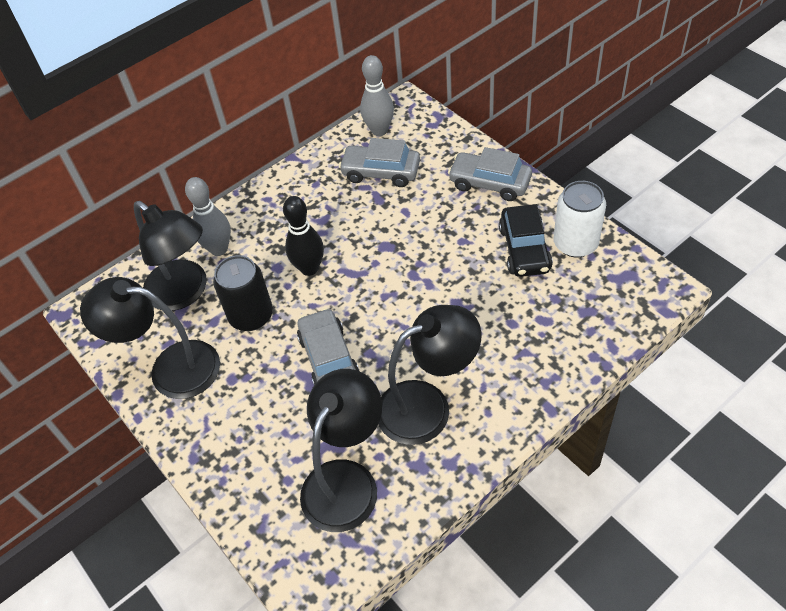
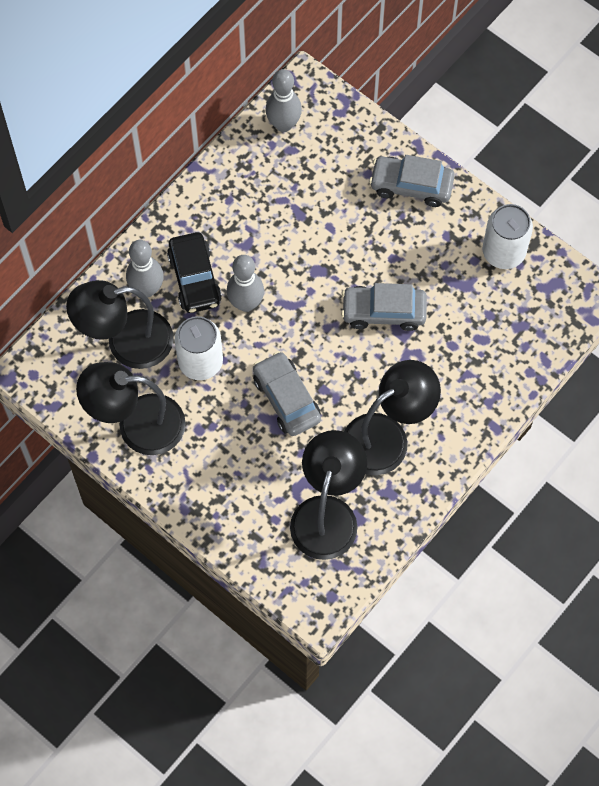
camera: 15 degrees left, 15 degrees up
black lamp [134,201,207,311] -> black lamp turned 135 degrees clockwise [66,280,174,369]
black can [213,255,273,331] -> white can [174,316,223,380]
black bowling pin [283,196,324,276] -> grey bowling pin [227,255,264,312]
grey car [339,138,420,187] -> grey car moved to [341,283,427,331]
black car [499,204,553,277] -> black car moved to [167,232,222,313]

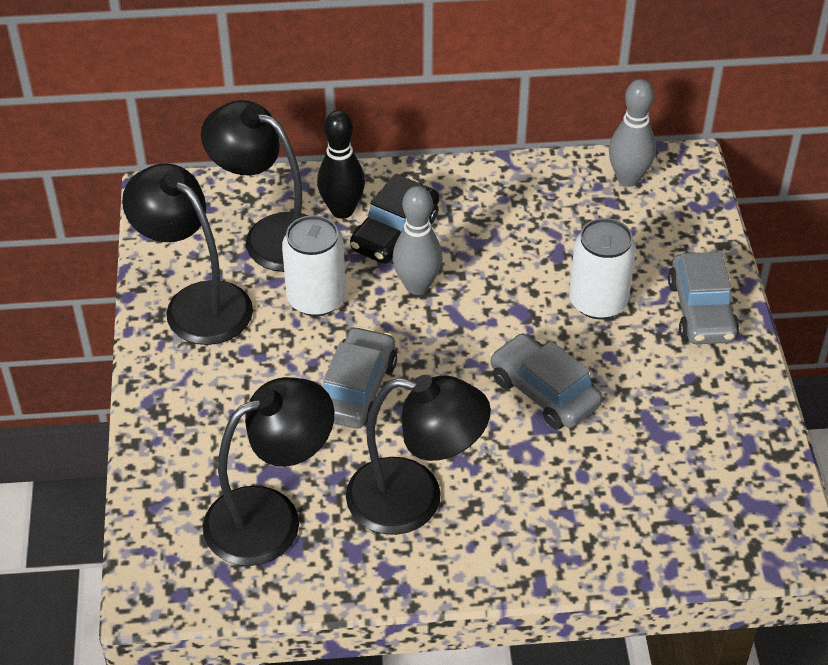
camera: 45 degrees right, 20 degrees down
grey bowling pin [126,240,164,297] -> black bowling pin [317,110,365,219]
grey car [369,155,455,207] -> grey car turned 150 degrees counterclockwise [668,252,739,344]
white can [482,204,533,269] -> white can moved to [569,218,636,319]

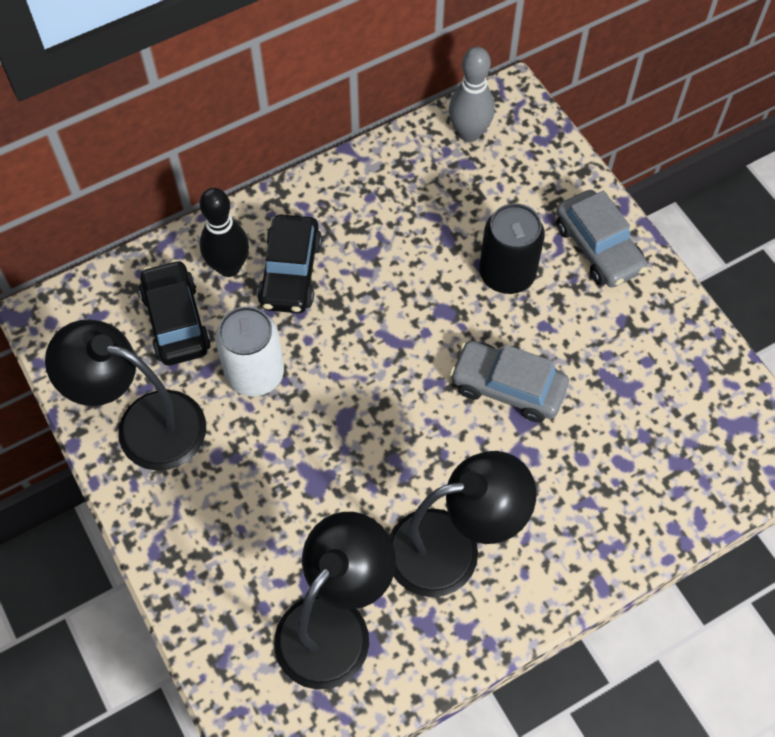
camera: 25 degrees left, 15 degrees up
black lamp [201,100,309,272] -> black car [139,260,211,366]
grey car [323,326,397,429] -> none
grey bowling pin [393,186,442,295] -> none
white can [569,218,636,319] -> black can [480,203,545,294]

